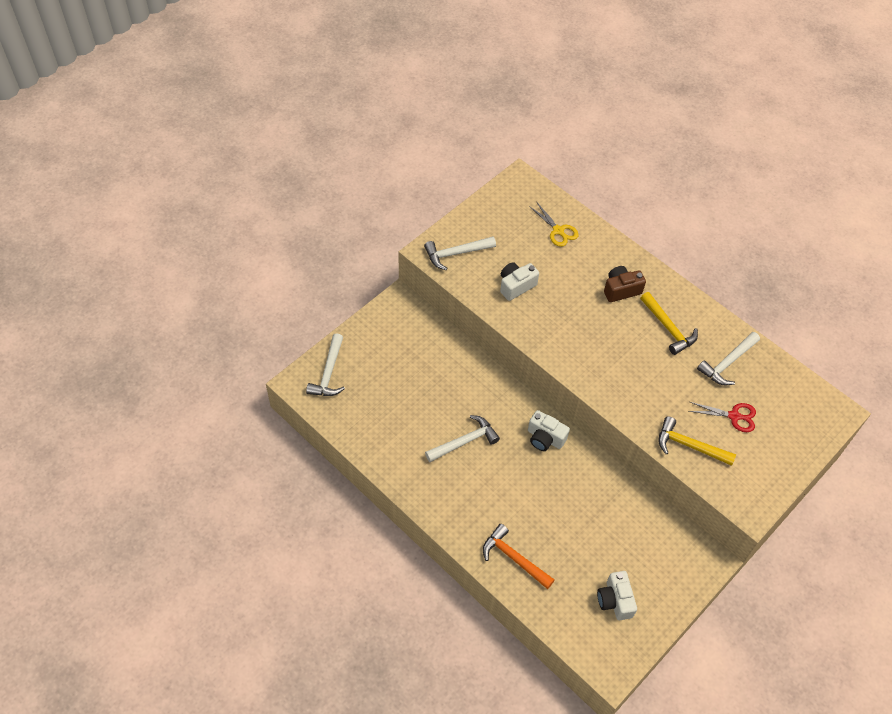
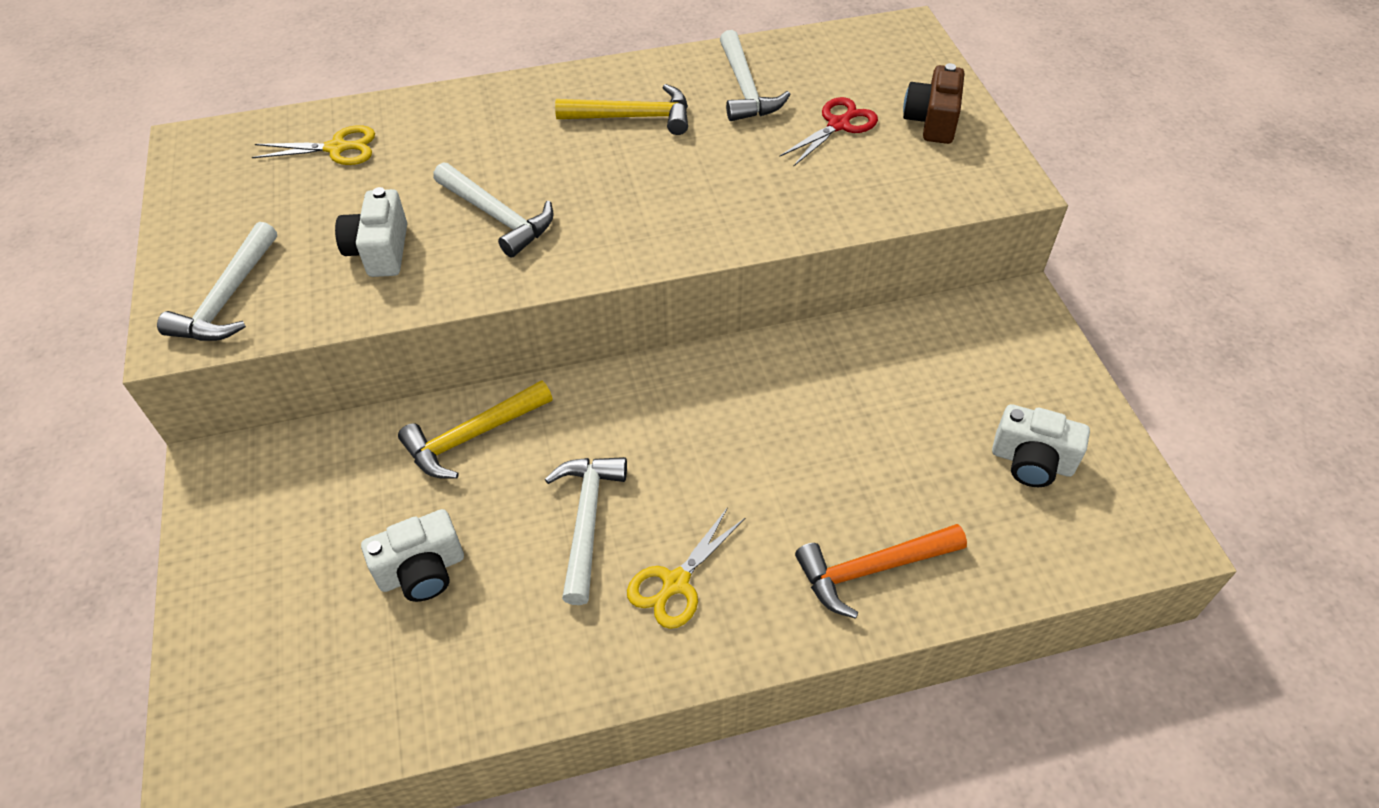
camera: 55 degrees left, 5 degrees down
white hammer [306,333,345,396] -> white hammer moved to [433,162,554,257]
white camera [528,410,570,451] -> white camera moved to [361,509,464,602]
brown camera [604,266,646,302] -> brown camera moved to [903,63,964,144]
yellow hammer [658,416,736,466] -> yellow hammer moved to [398,380,552,479]
none -> yellow scissors [627,507,745,629]

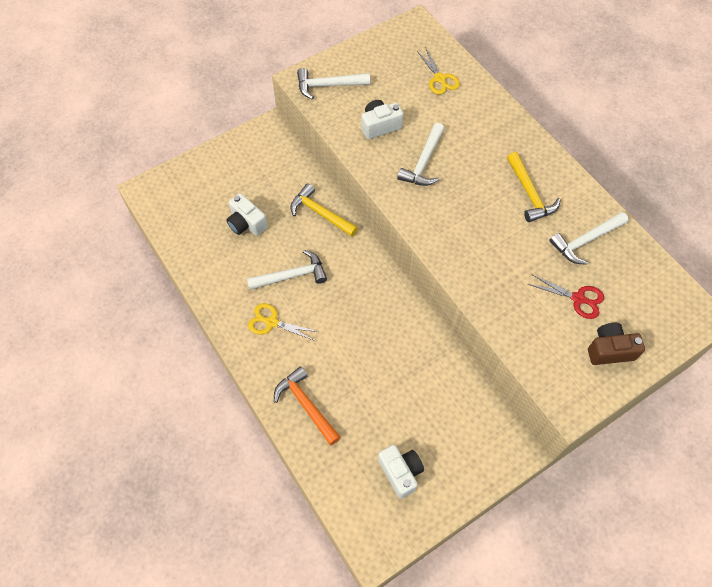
camera: 70 degrees right, 10 degrees up
white camera [992,404,1090,487] -> white camera turned 150 degrees clockwise [378,445,424,499]

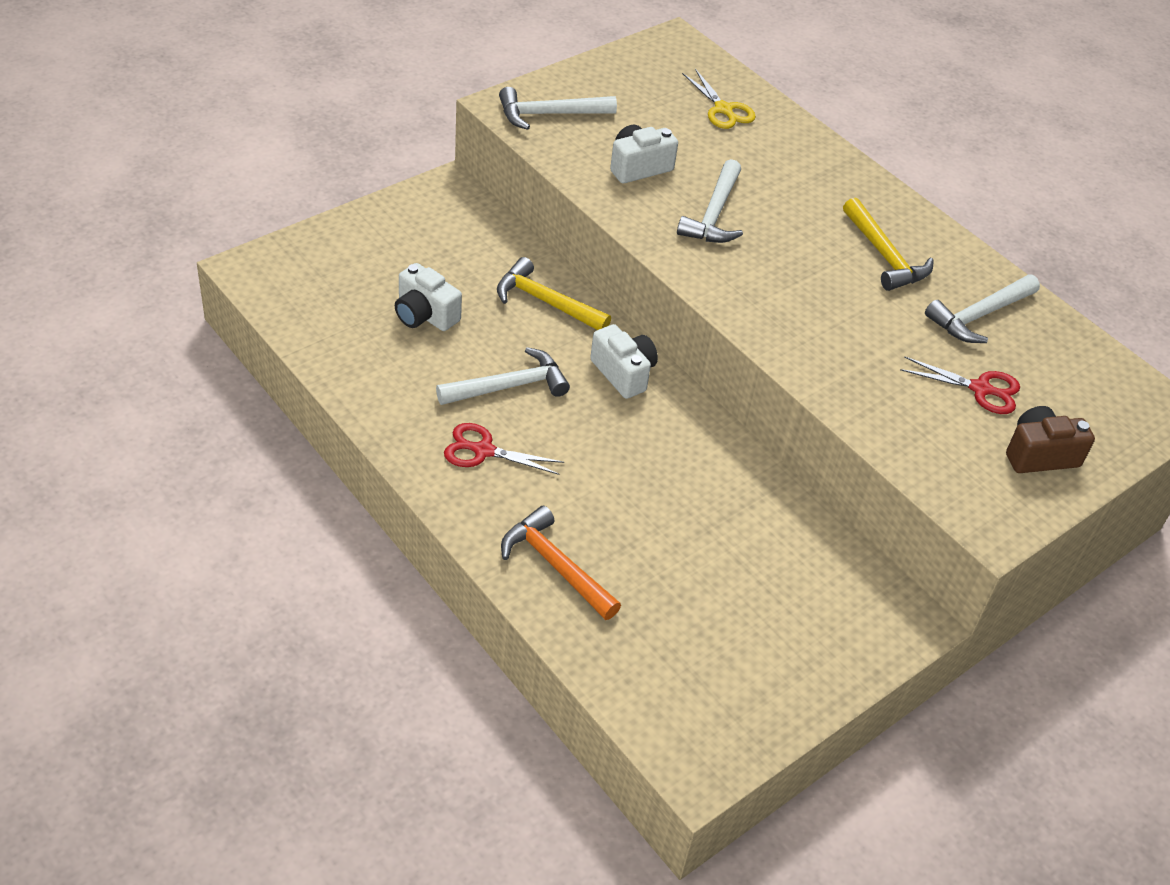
camera: 10 degrees left, 15 degrees down
yellow scissors [248,303,319,341] -> red scissors [444,423,564,475]
white camera [378,445,424,499] -> white camera moved to [590,324,658,399]

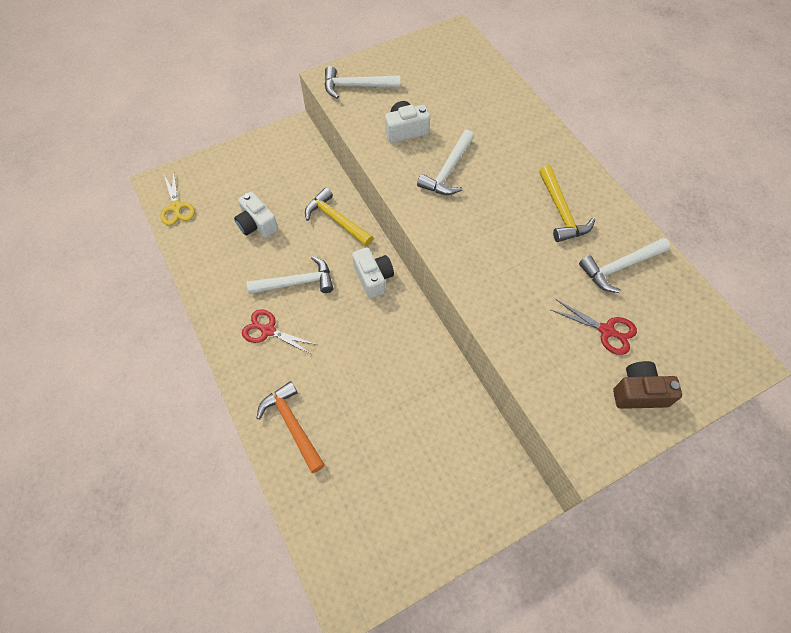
camera: 15 degrees right, 15 degrees up
yellow scissors [682,69,756,129] -> yellow scissors moved to [160,172,195,225]

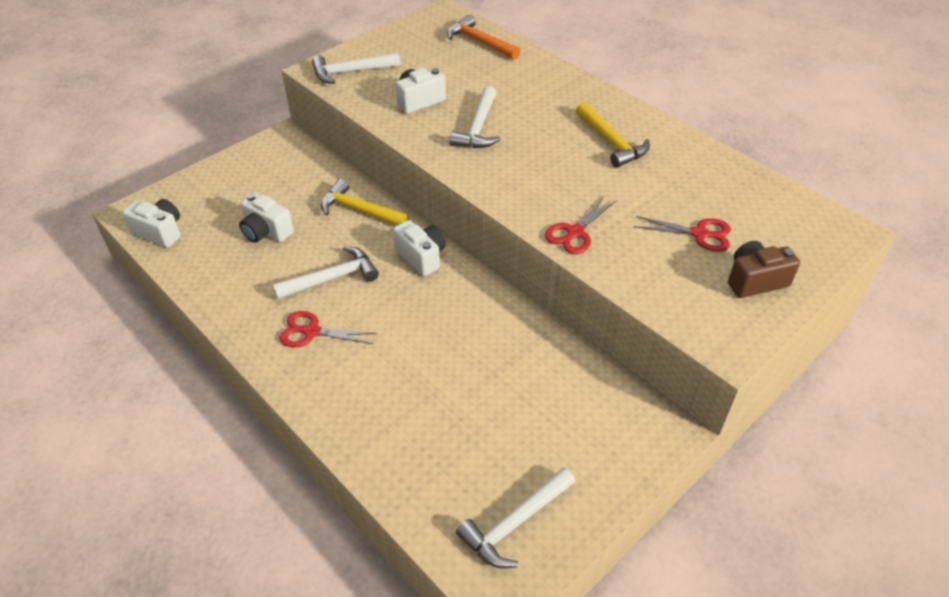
camera: 15 degrees left, 15 degrees down
yellow scissors [160,172,195,225] -> white camera [122,199,181,248]
orange hammer [257,381,325,473] -> orange hammer moved to [447,14,520,60]
white hammer [579,238,670,293] -> white hammer moved to [456,467,575,568]
none -> red scissors [545,195,617,254]

